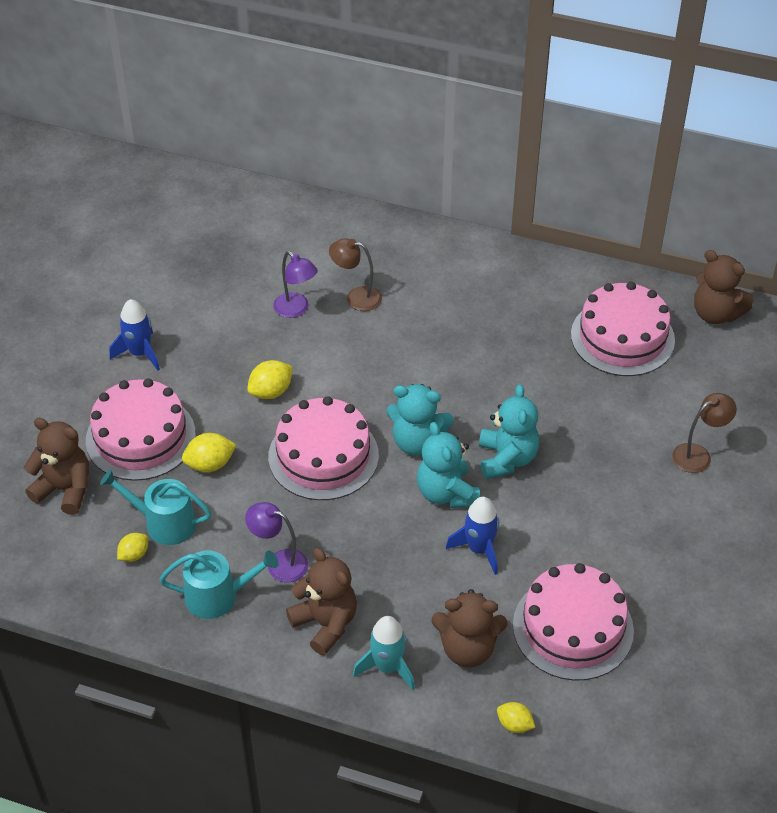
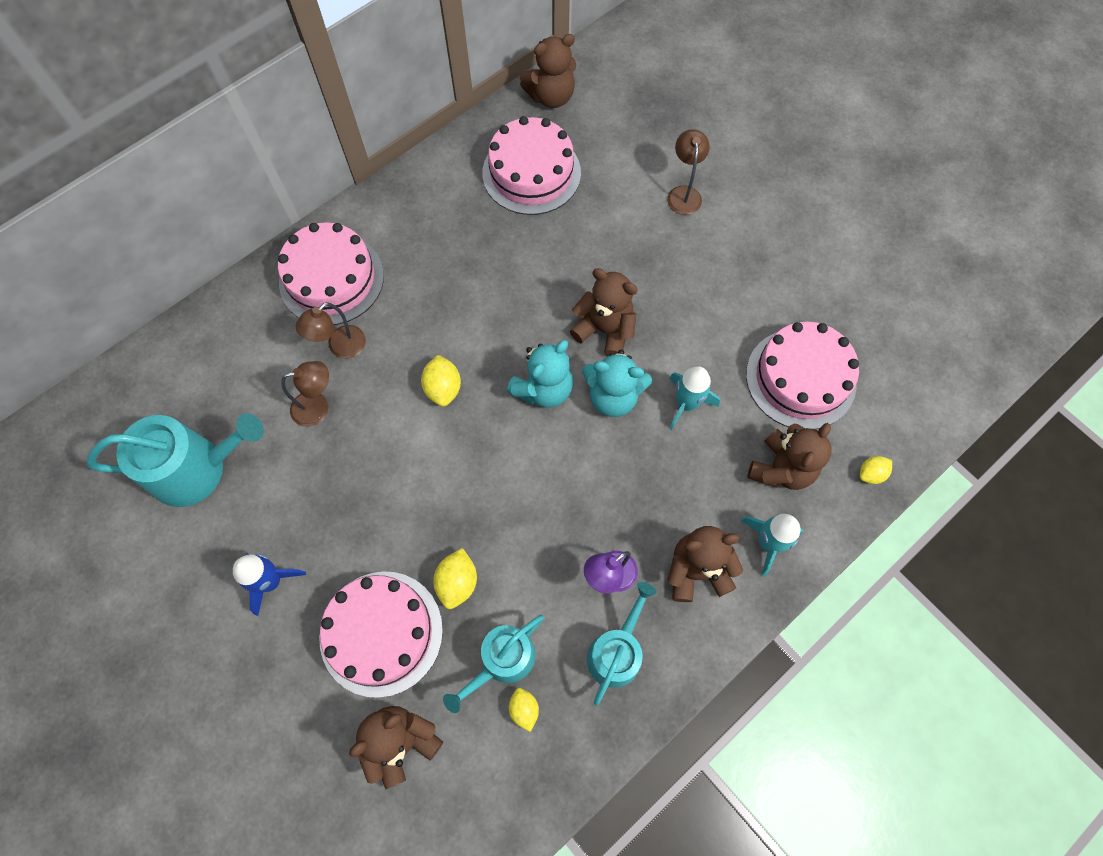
camera: 60 degrees left, 20 degrees up
yellow lemon [247,360,293,399] -> yellow lemon moved to [421,355,461,407]
pink cake [268,396,379,500] -> pink cake moved to [278,222,384,325]
purple lamp [273,251,318,318] -> brown lamp [281,361,329,427]
blue rocket [446,497,499,575] -> turquoise rocket [669,366,720,430]
turquoise teddy bear [479,384,539,479] -> brown teddy bear [570,268,638,356]
none -> turquoise watering can [87,413,264,507]

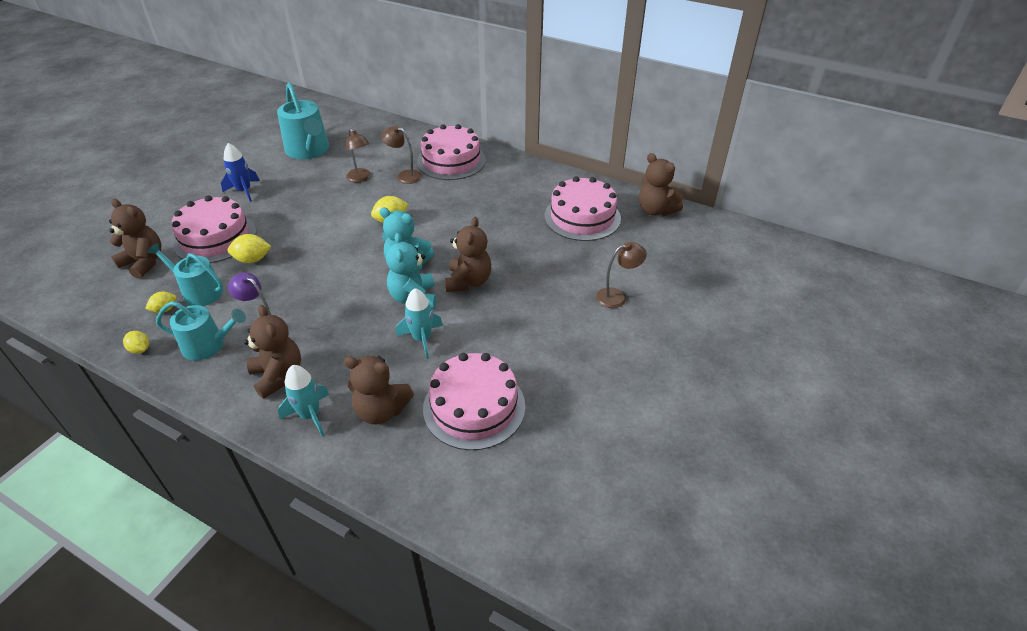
camera: 70 degrees right, 25 degrees down
yellow lemon [860,456,892,484] -> yellow lemon moved to [123,331,149,354]

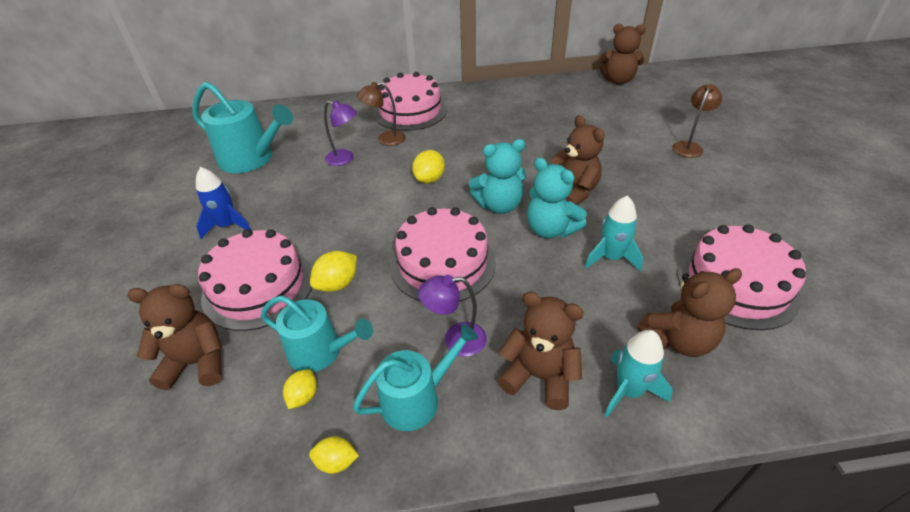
camera: 35 degrees left, 0 degrees up
turquoise watering can [147,243,223,306] -> turquoise watering can turned 150 degrees counterclockwise [261,295,373,372]
brown lamp [346,128,371,182] -> purple lamp [324,101,357,166]
pink cake [544,176,621,241] -> pink cake moved to [390,207,496,302]

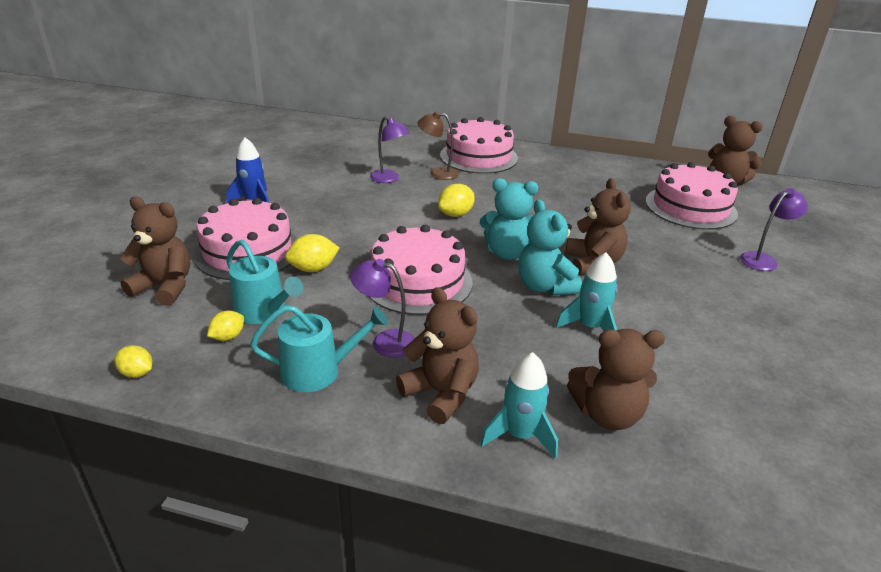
camera: 20 degrees right, 10 degrees down
turquoise watering can [192,82,293,173] -> none
yellow lemon [309,436,359,474] -> yellow lemon moved to [114,345,152,378]
brown lamp [672,84,722,158] -> purple lamp [740,188,808,271]
pink cake [677,224,806,330] -> pink cake moved to [645,162,738,230]

